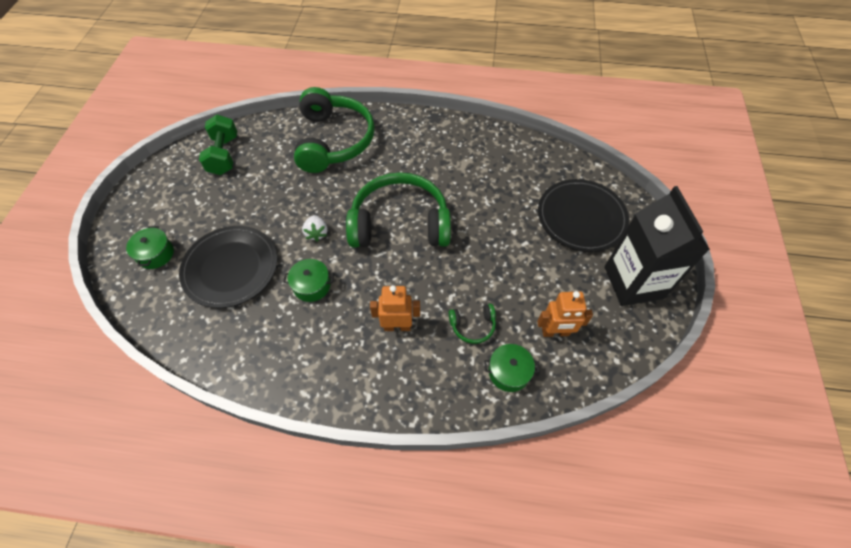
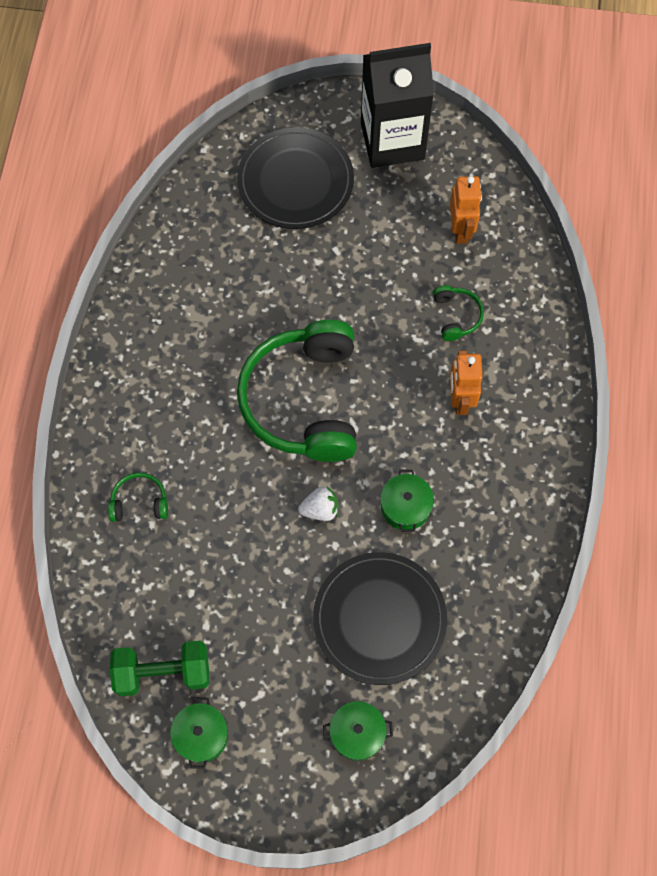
camera: 90 degrees left, 10 degrees up
green headphones [294,87,375,173] -> green headphones [108,472,168,522], size x0.41
green pot [484,344,540,392] -> green pot moved to [170,697,228,769]

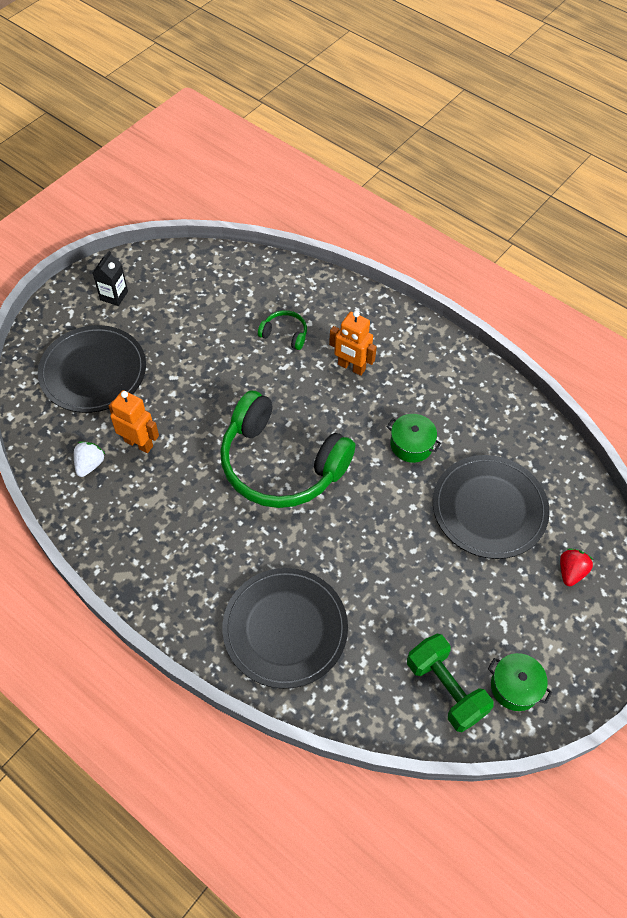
camera: 60 degrees left, 10 degrees down
green headphones [108,472,168,522] -> black plate [222,568,348,689]
green dumbbell [110,641,209,696] -> green dumbbell turned 60 degrees counterclockwise [407,634,493,732]
white strawberry [298,487,338,521] -> white strawberry moved to [74,442,105,477]
green pot [323,701,393,761] -> red strawberry [560,548,594,586]
black carton [361,43,434,168] -> black carton [93,251,128,306], size x0.43
orange robot [450,176,482,244] -> orange robot moved to [109,390,159,453]

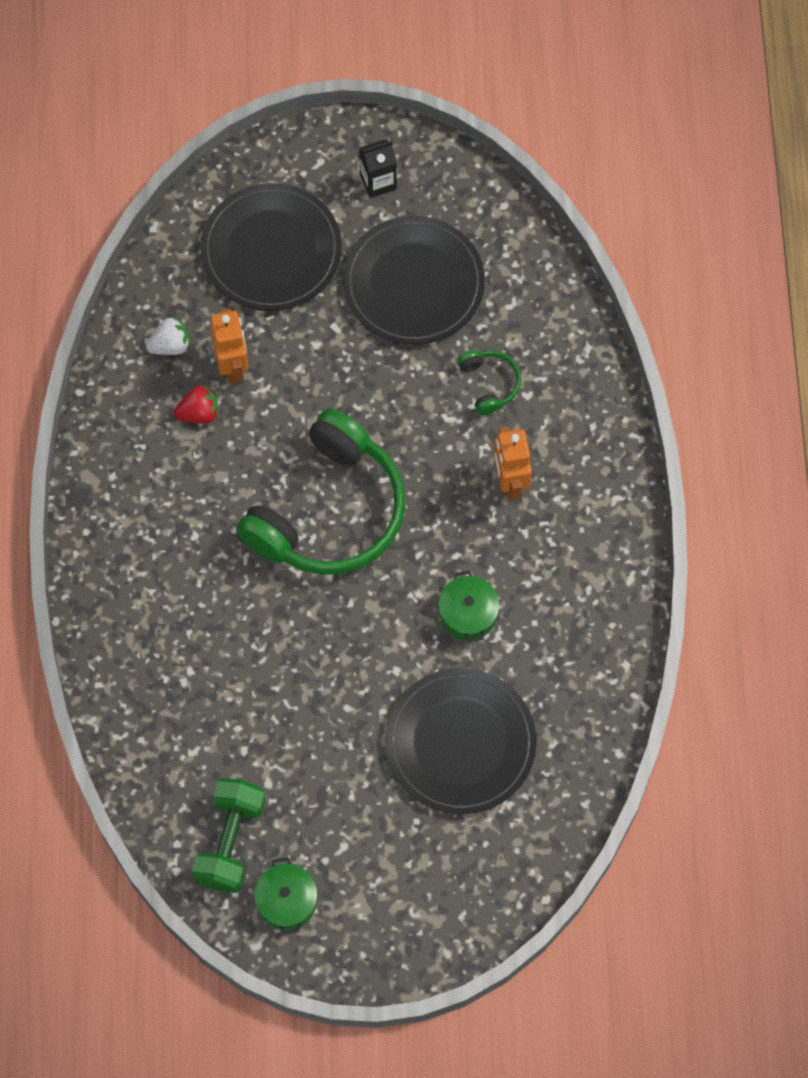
camera: 50 degrees right, 10 degrees up
green headphones [220,391,355,508] -> green headphones turned 135 degrees counterclockwise [236,409,406,575]
black plate [222,568,348,689] -> black plate moved to [343,216,485,345]
red strawberry [560,548,594,586] -> red strawberry moved to [174,384,219,424]

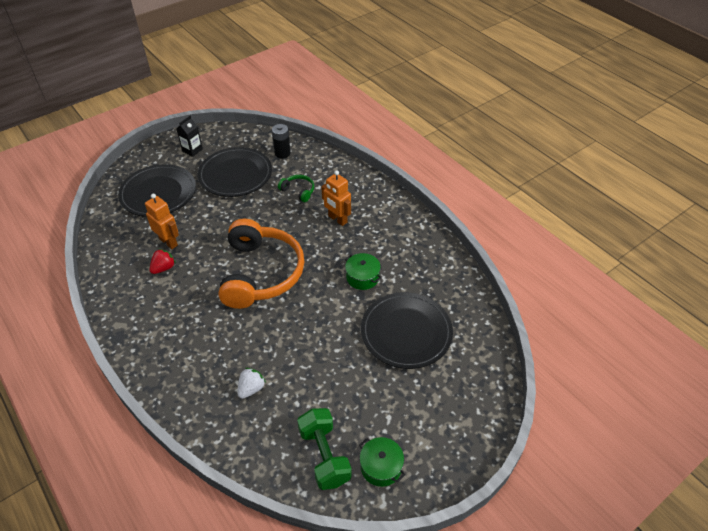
camera: 35 degrees left, 20 degrees down
white strawberry [146,316,190,355] -> white strawberry moved to [238,368,266,399]
green headphones [236,409,406,575] -> orange headphones [218,219,304,309]
none -> black battery [272,124,291,158]

